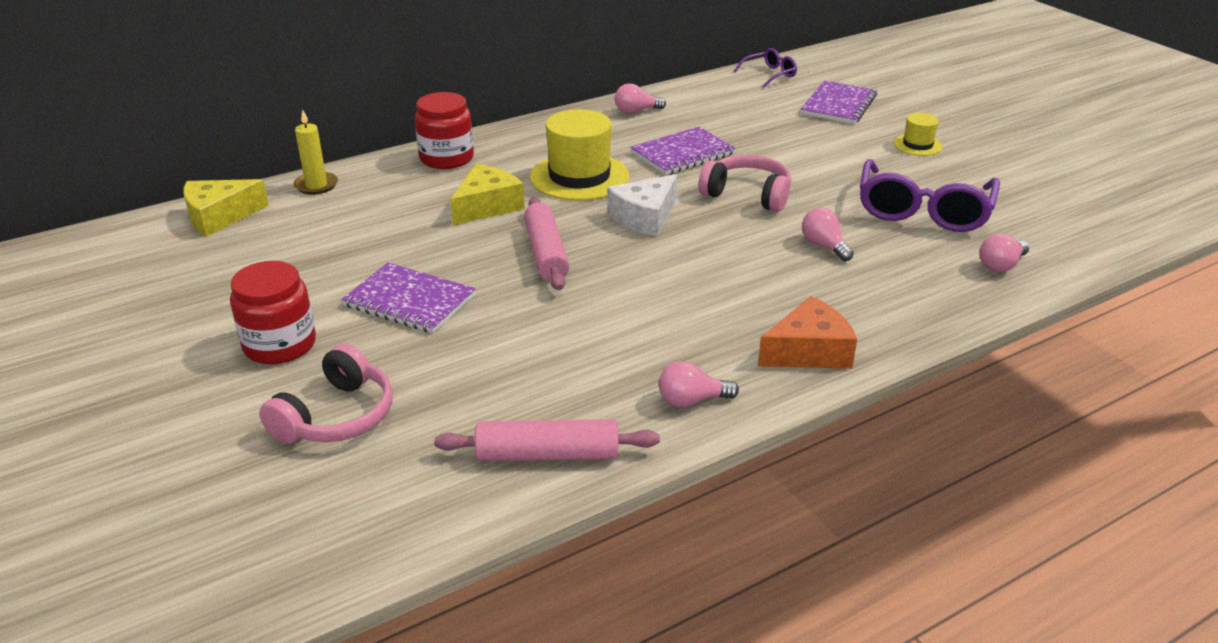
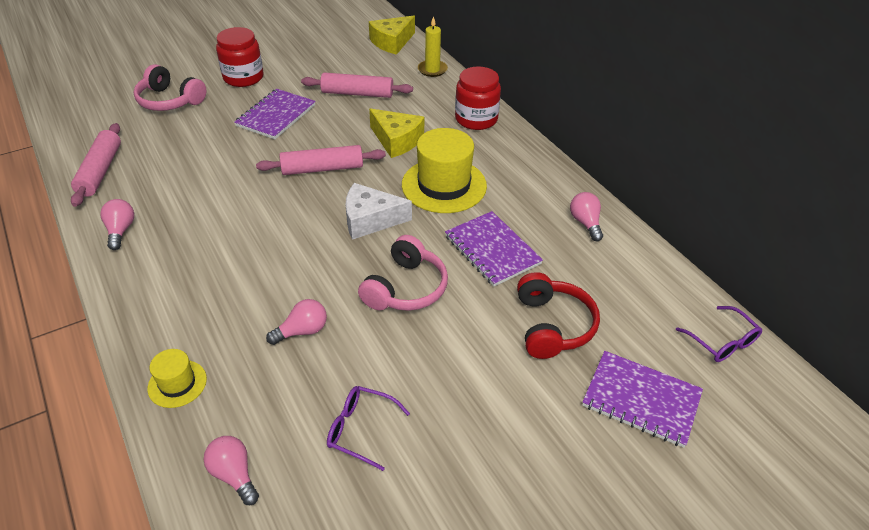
camera: 90 degrees right, 10 degrees up
yellow cheese [184,179,269,237] -> yellow cheese turned 105 degrees counterclockwise [369,16,415,55]
white cheese [607,174,677,237] -> white cheese turned 45 degrees counterclockwise [346,183,412,240]
orange cheese [758,296,857,369] -> none
purple glasses [860,159,1000,232] -> purple glasses [327,386,410,471], size x0.51
yellow hat [893,113,943,156] -> yellow hat moved to [148,349,207,408]
none -> pink rolling pin [301,73,413,98]
none -> red headphones [517,272,600,359]

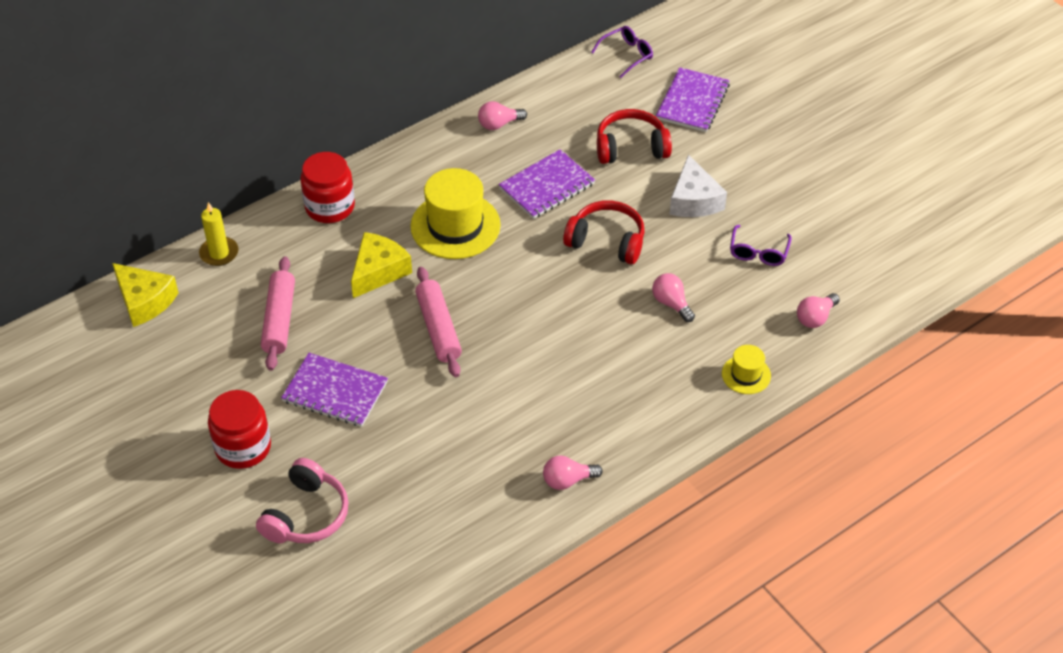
camera: 95 degrees left, 5 degrees up
pink rolling pin [71,123,121,207] -> none
white cheese [346,183,412,240] -> white cheese moved to [670,154,727,217]
pink headphones [358,235,448,311] -> red headphones [563,200,645,265]

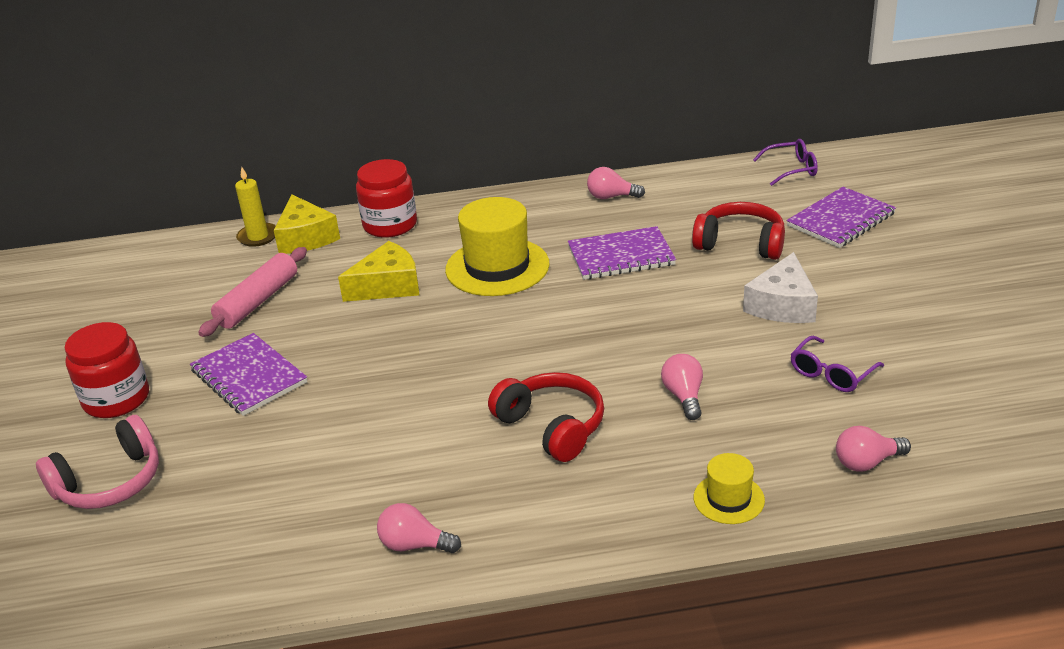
camera: 30 degrees right, 15 degrees down
yellow cheese [112,263,179,327] -> yellow cheese moved to [274,195,340,254]
pink rolling pin [415,267,462,377] -> none
red headphones [563,200,645,265] -> red headphones moved to [488,372,604,462]

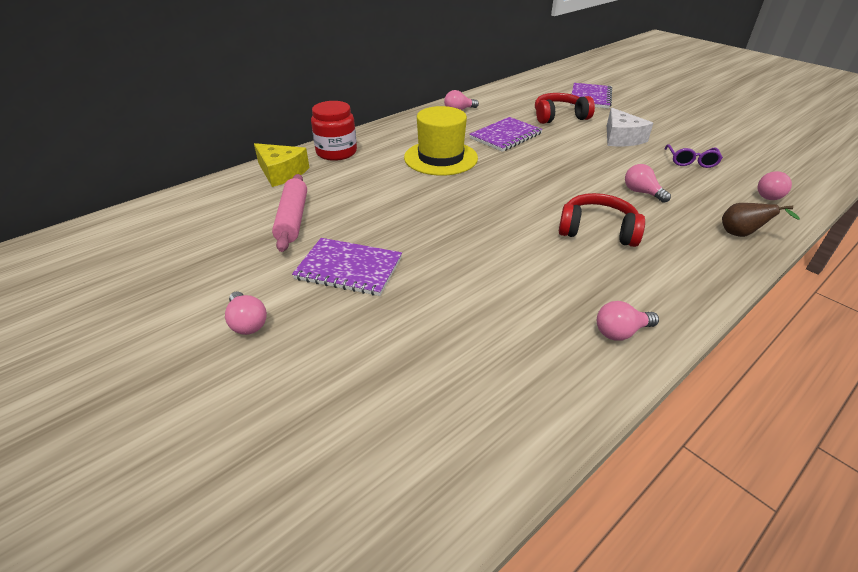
camera: 35 degrees left, 5 degrees up
pink headphones [36,415,159,509] -> none
red jar [65,322,149,418] -> pink light bulb [225,291,267,335]
yellow candle [235,167,276,247] -> none
yellow cheese [338,241,419,302] -> none
yellow hat [694,453,765,524] -> brown pear [722,203,800,237]
purple glasses [753,139,818,186] -> none

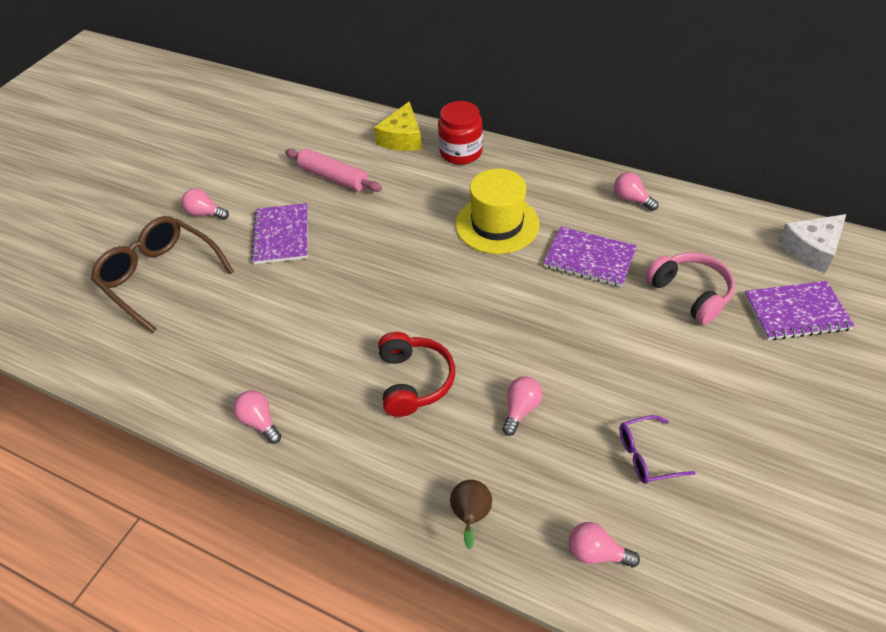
camera: 70 degrees right, 10 degrees up
pink light bulb [225,291,267,335] -> pink light bulb turned 75 degrees clockwise [182,189,229,220]
pink rolling pin [272,174,307,252] -> pink rolling pin turned 60 degrees clockwise [285,149,382,192]
red headphones [535,93,595,124] -> pink headphones [646,253,735,325]
white cheese [607,108,653,146] -> white cheese moved to [778,214,846,273]
none -> brown glasses [91,216,234,333]

